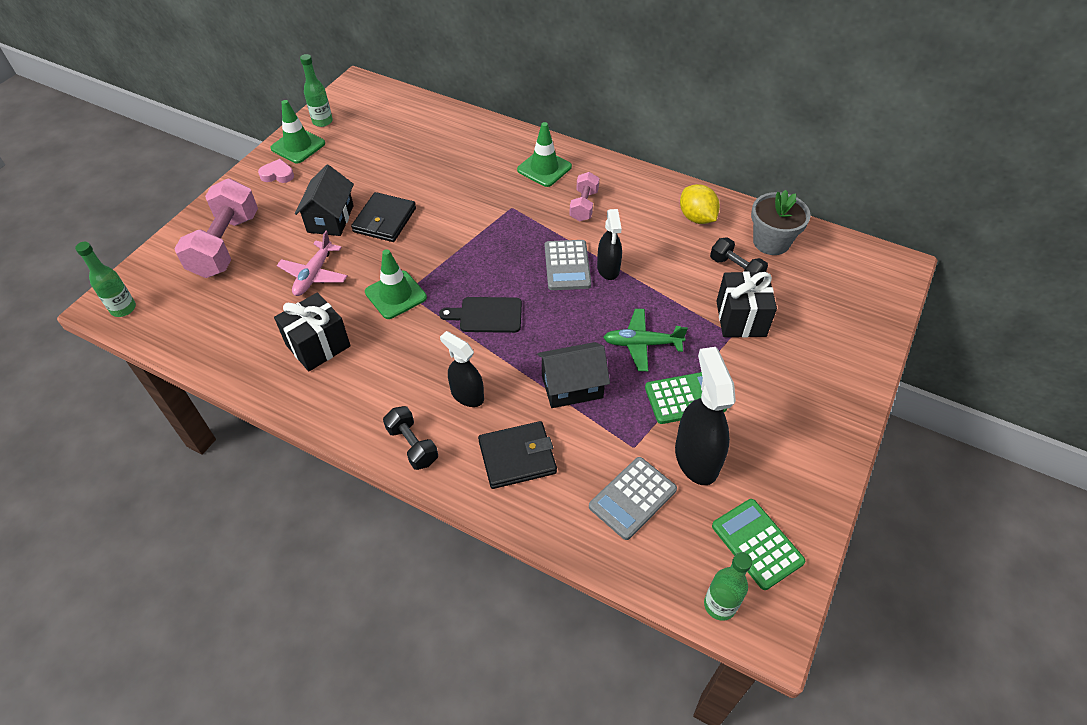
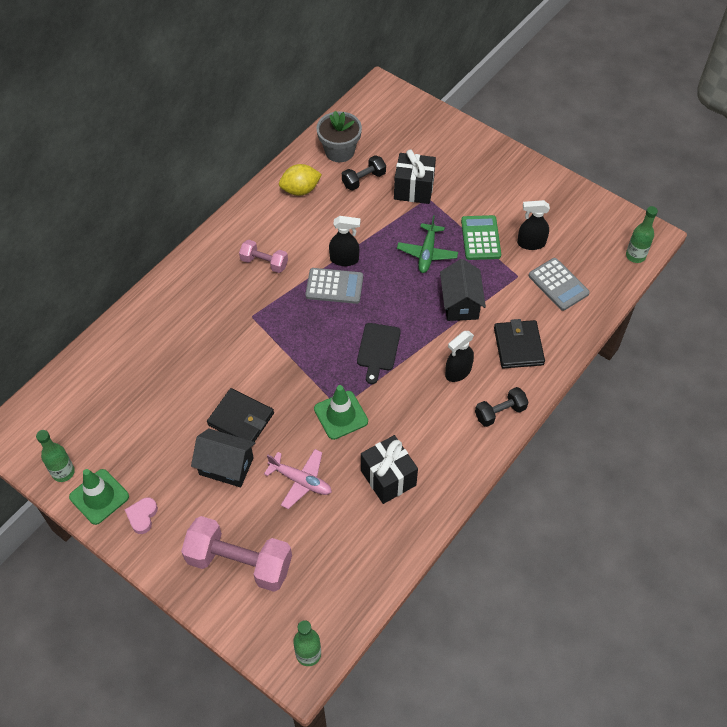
camera: 80 degrees left, 5 degrees up
green traffic cone [517,122,572,187] -> none
black spray bottle [675,347,736,485] -> black spray bottle [517,200,550,250], size x0.64
green calculator [712,499,805,590] -> none

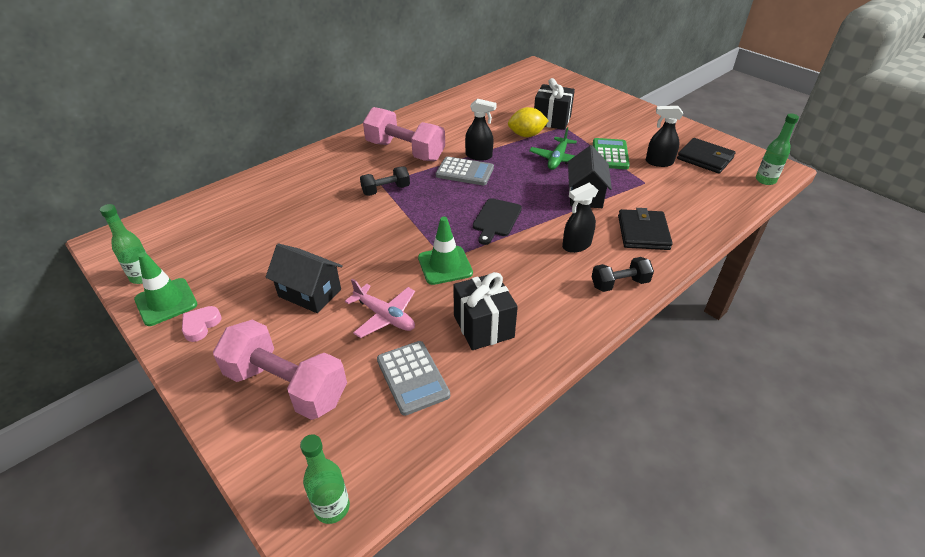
camera: 10 degrees right, 15 degrees down
black wallet [207,388,274,442] -> black wallet moved to [677,138,736,174]
pink dumbbell [239,240,288,273] -> pink dumbbell [363,107,445,161], size x1.86
yellow lemon [279,164,322,196] -> yellow lemon moved to [508,107,549,137]
grey flower pot [316,111,362,162] -> none
black dumbbell [342,155,386,190] -> black dumbbell moved to [360,166,410,196]
grey calculator [528,258,590,311] -> grey calculator moved to [377,341,450,416]

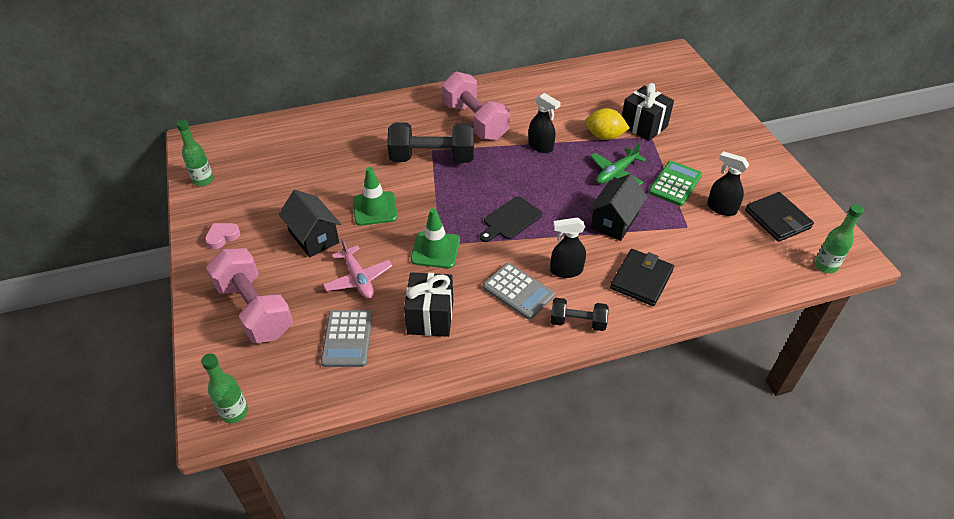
camera: 25 degrees right, 5 degrees up
green traffic cone [134,252,197,326] -> green traffic cone moved to [353,167,398,226]
black dumbbell [360,166,410,196] -> black dumbbell [387,122,474,163], size x1.86
grey calculator [436,156,494,185] -> grey calculator moved to [483,263,555,320]

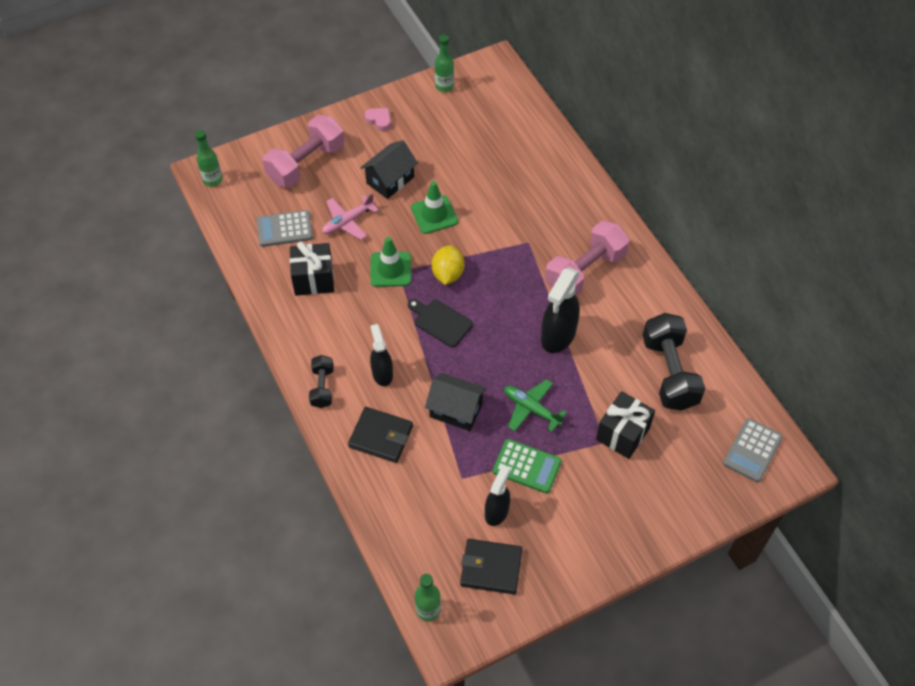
camera: 80 degrees right, 10 degrees up
black dumbbell [387,122,474,163] -> black dumbbell moved to [642,313,705,411]
grey calculator [483,263,555,320] -> grey calculator moved to [723,418,783,482]
black spray bottle [528,93,561,153] -> black spray bottle [541,267,580,353], size x1.57
yellow lemon [585,108,630,140] -> yellow lemon moved to [432,245,465,285]
black wallet [745,192,814,242] -> black wallet turned 45 degrees clockwise [460,539,522,594]

